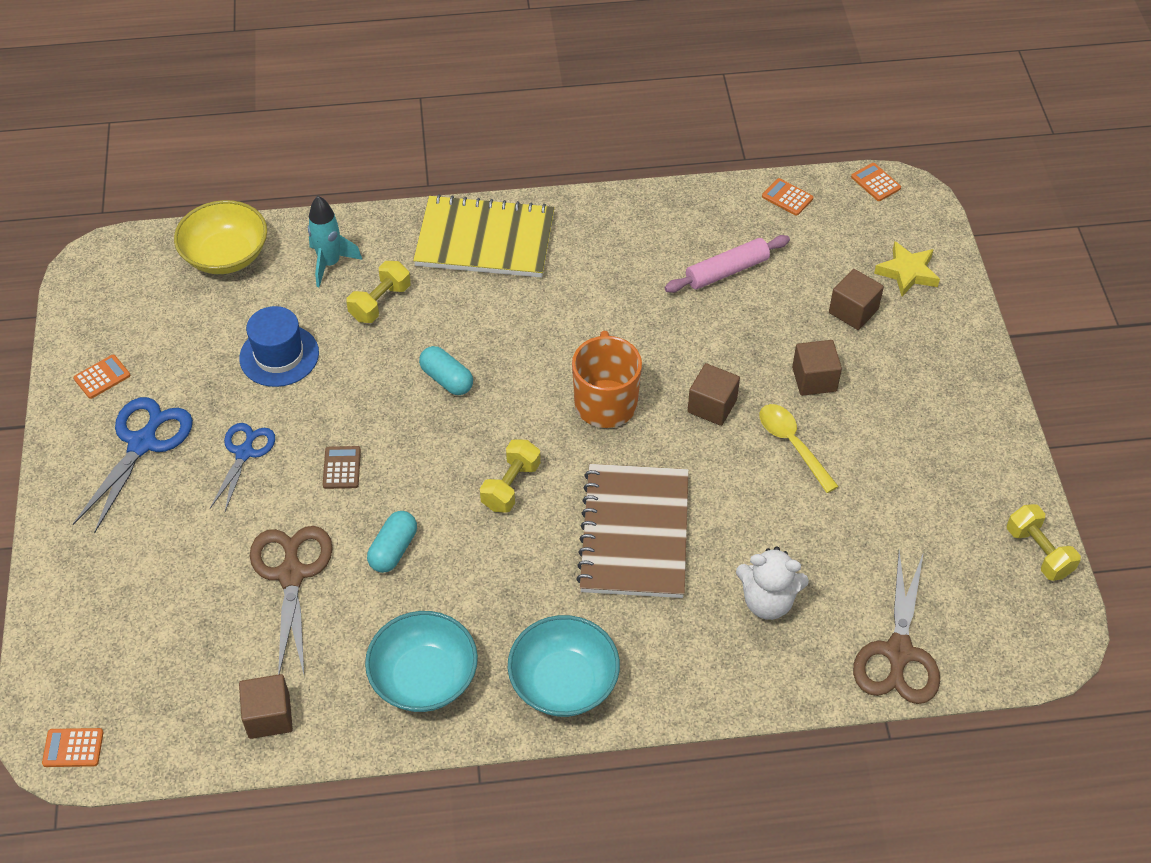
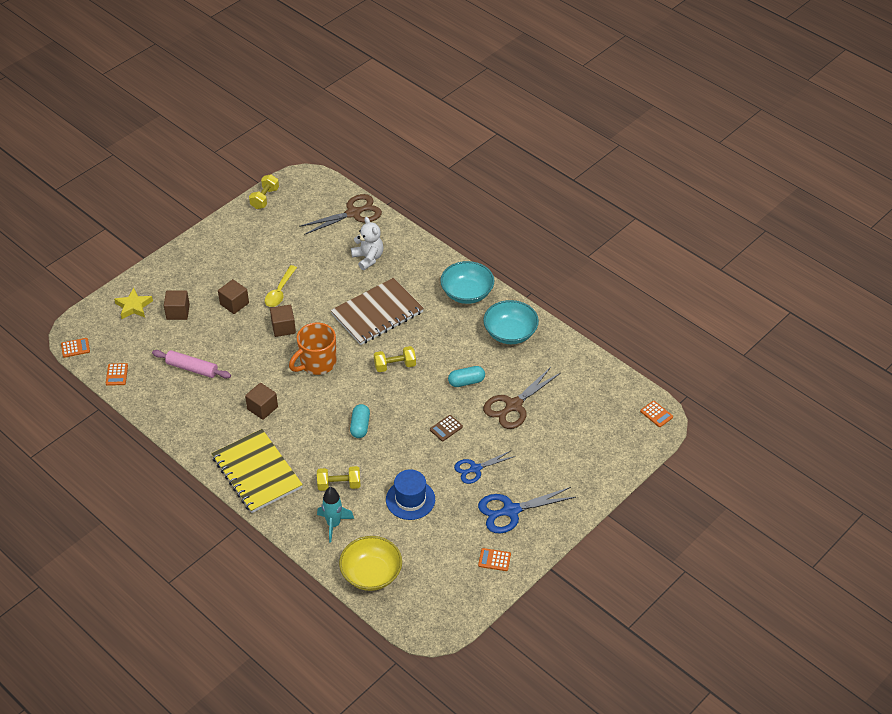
camera: 130 degrees left, 5 degrees down
brown cube [239,674,293,739] -> brown cube moved to [245,383,278,420]
orange calculator [851,163,901,201] -> orange calculator turned 120 degrees counterclockwise [61,338,90,358]

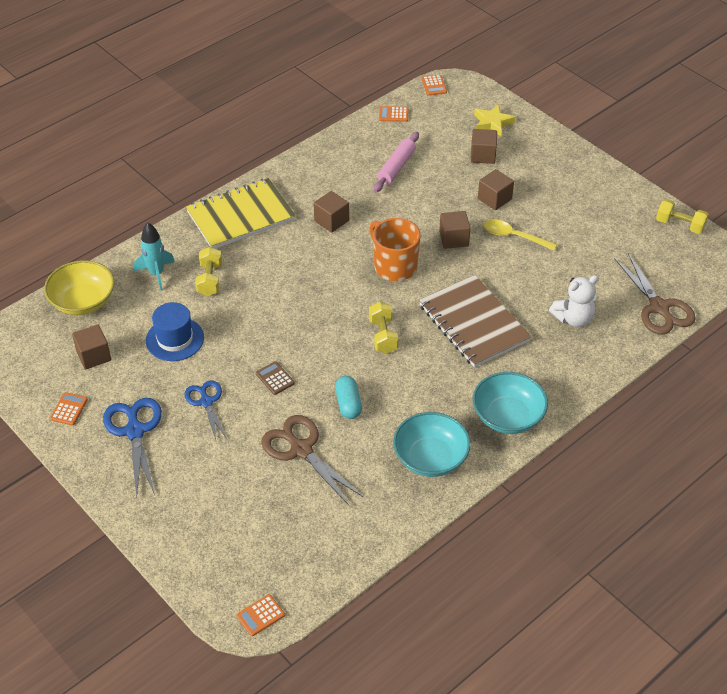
camera: 95 degrees right, 0 degrees up
turquoise capsule [350,404,370,438] -> none
none -> brown cube [72,324,111,369]

